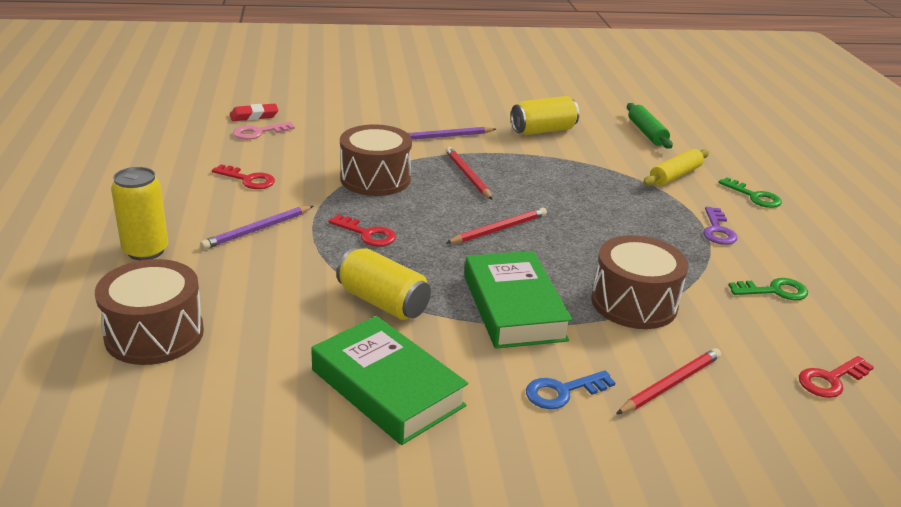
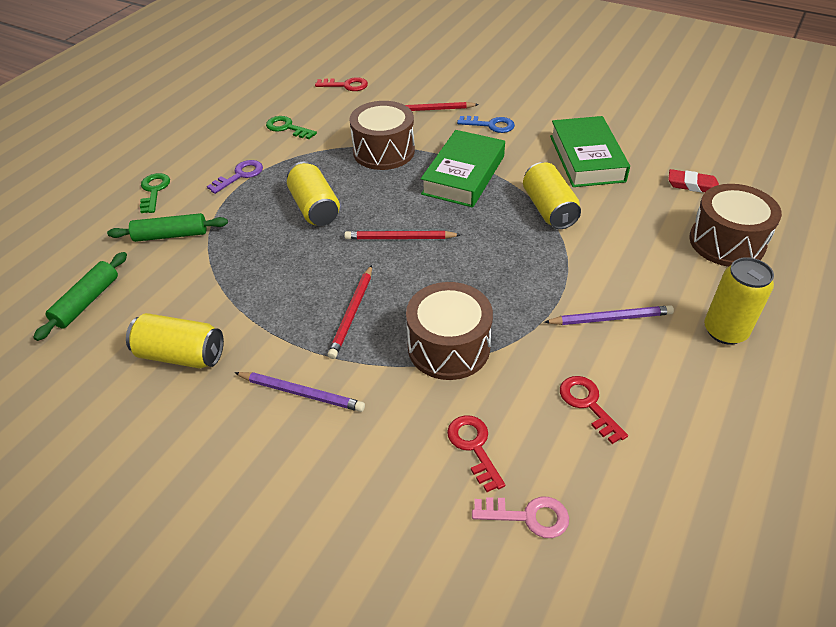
camera: 140 degrees left, 15 degrees up
red eraser [230,104,278,121] -> red eraser moved to [668,169,719,193]
red key [328,214,396,247] -> red key moved to [447,415,505,492]
yellow rolling pin [643,149,709,186] -> green rolling pin [107,213,228,242]
none -> yellow can [287,162,340,226]

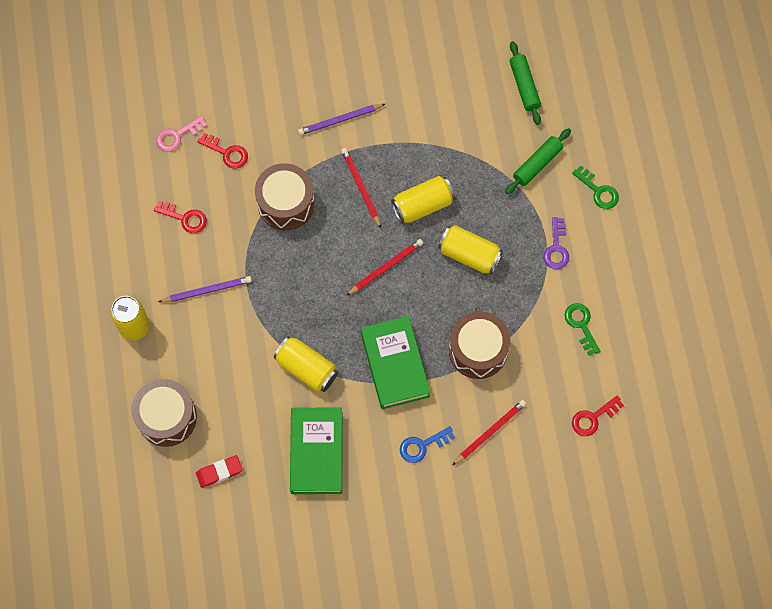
camera: 140 degrees right, 25 degrees up
yellow can [126,313,224,368] -> yellow can moved to [391,176,455,224]
green key [266,116,317,139] -> green key turned 105 degrees counterclockwise [565,303,601,356]
purple pencil [544,305,674,325] -> purple pencil turned 150 degrees counterclockwise [158,276,252,302]
green book [550,116,630,187] -> green book turned 45 degrees clockwise [290,408,343,494]

